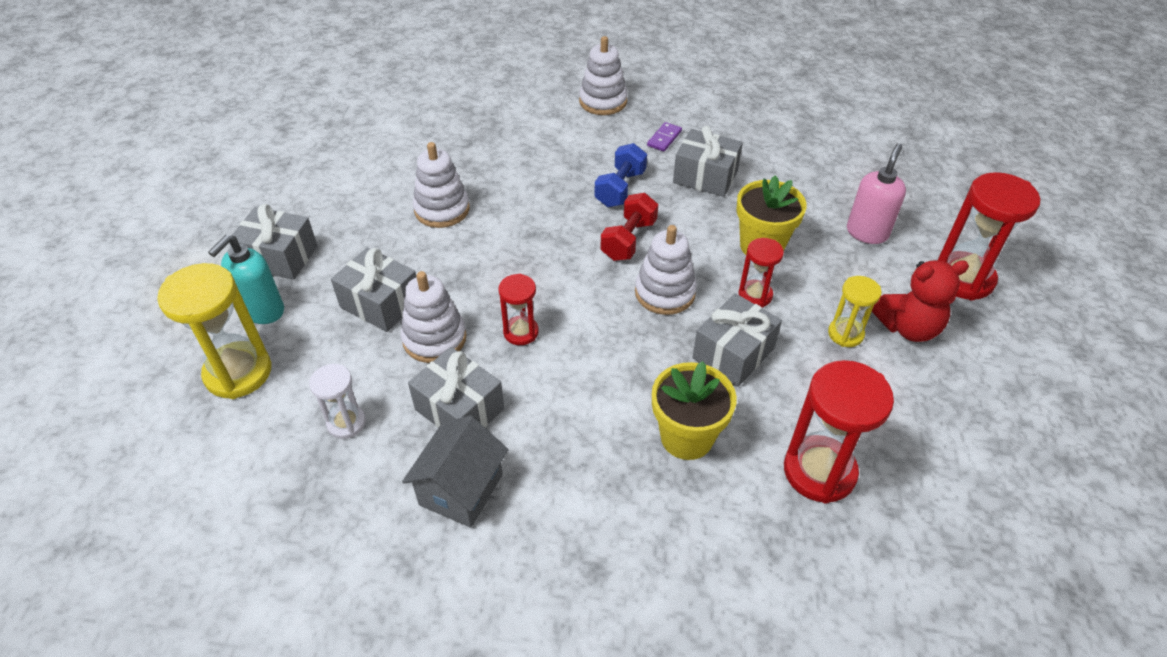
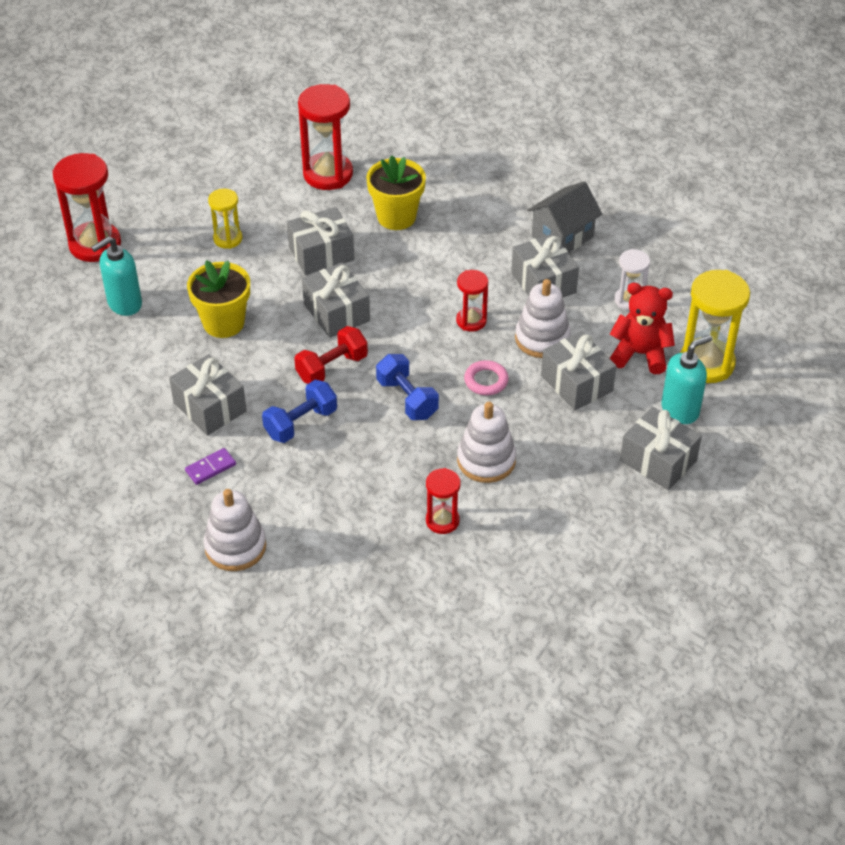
camera: 155 degrees left, 0 degrees up
white stacking toy [635,225,697,315] -> grey gift [302,262,370,338]
red hourglass [738,238,784,307] -> red hourglass moved to [426,468,461,534]
pink soap dispenser [847,144,906,244] -> turquoise soap dispenser [91,236,142,316]
red teddy bear [872,260,969,342] -> red teddy bear moved to [610,283,675,374]
none -> blue dumbbell [376,354,439,420]
none -> pink ring [464,360,509,395]

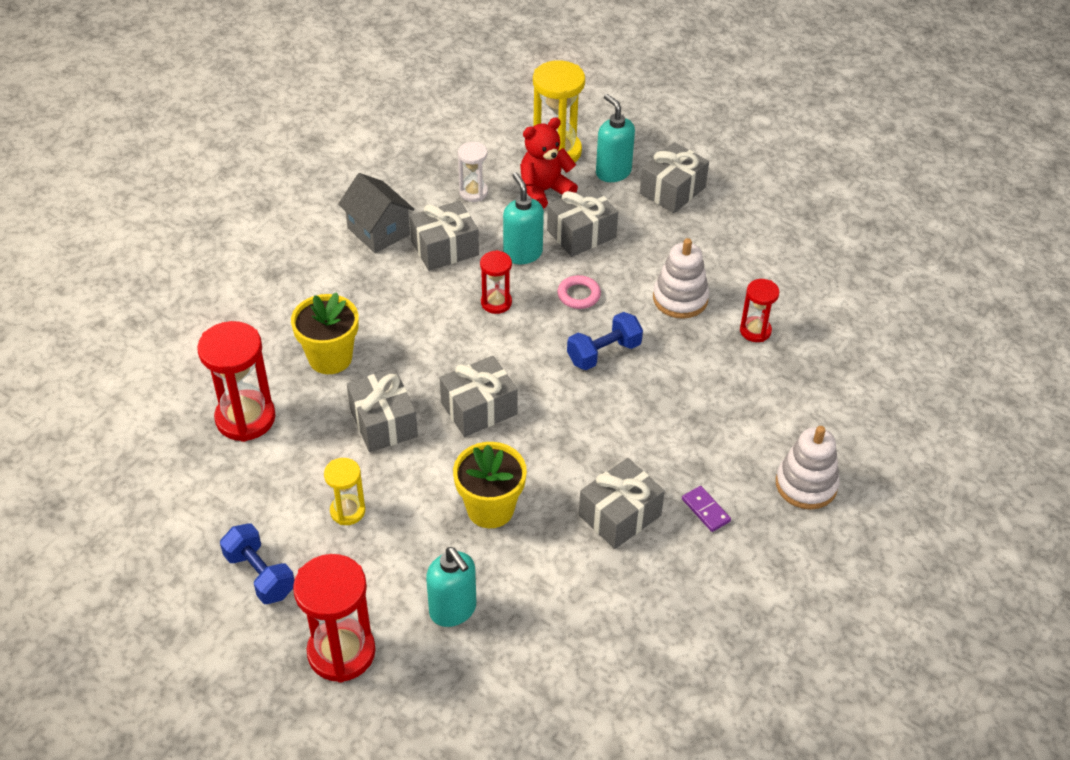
camera: 90 degrees left, 0 degrees up
blue dumbbell [262,380,337,443] -> blue dumbbell moved to [220,524,294,604]
red dumbbell [294,326,368,384] -> none
white stacking toy [515,279,571,358] -> turquoise soap dispenser [503,173,544,264]
red teddy bear [610,283,675,374] -> red teddy bear turned 45 degrees clockwise [520,117,578,209]

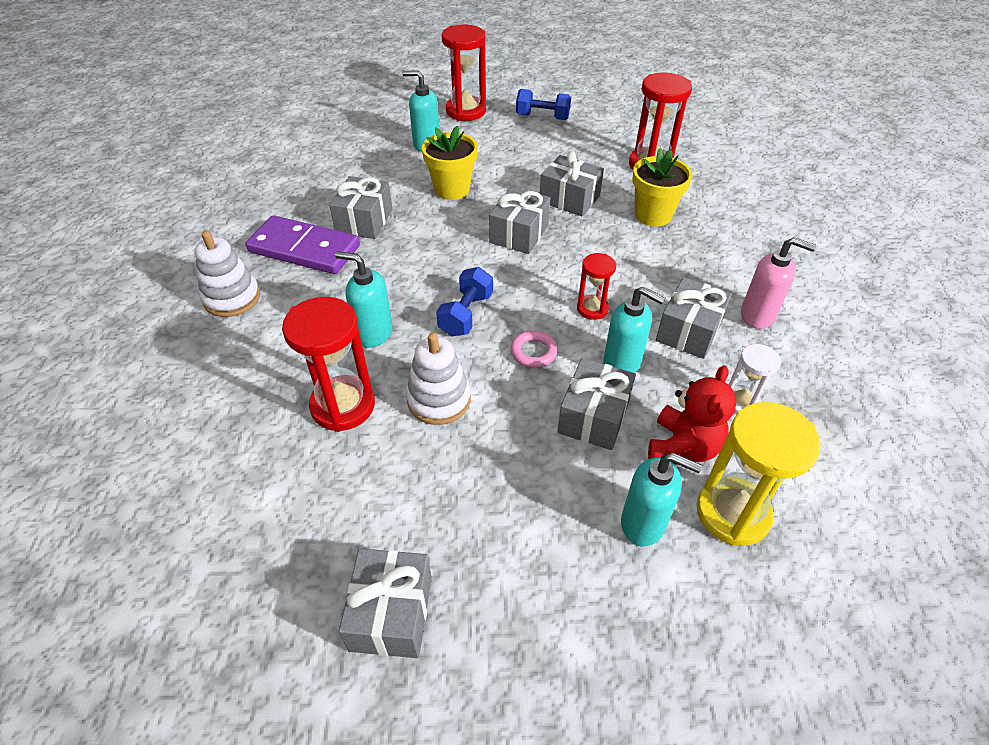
camera: 145 degrees right, 0 degrees up
yellow hourglass [324,458,365,525] -> none
grey house [338,173,415,253] -> pink soap dispenser [741,237,816,329]
grey gift [640,142,709,213] -> grey gift moved to [339,548,432,658]
purple domino [682,486,731,532] -> purple domino [246,215,360,274], size x2.49
red hourglass [740,279,779,342] -> red hourglass [282,297,375,432], size x1.78
none -> turquoise soap dispenser [335,251,393,348]

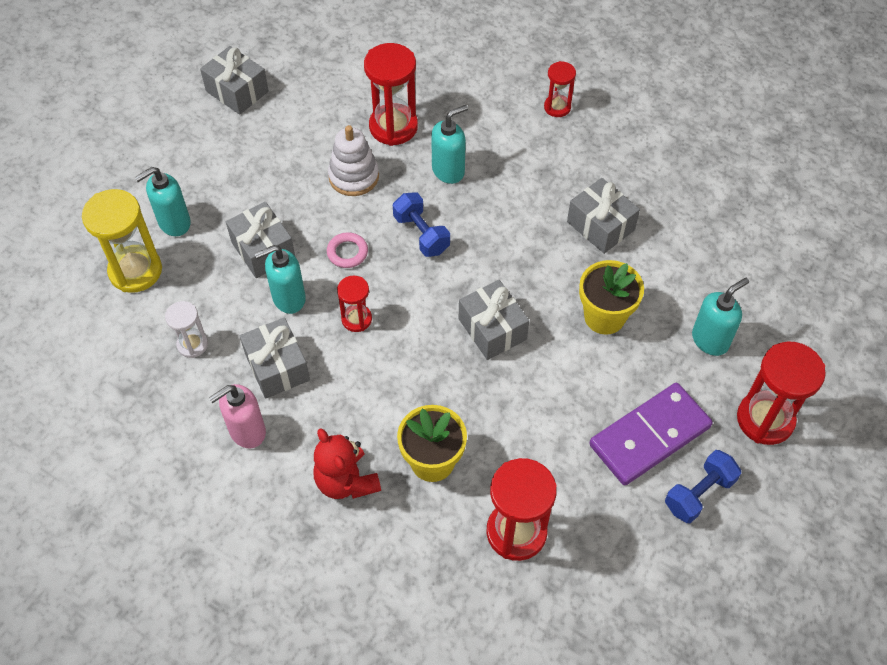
camera: 125 degrees right, 10 degrees up
white stacking toy [194,231,260,317] -> red hourglass [544,61,576,117]
purple domino [246,215,360,274] -> purple domino moved to [589,383,713,485]
grey gift [540,151,604,216] -> none
red teddy bear [648,365,736,464] -> red teddy bear moved to [313,428,381,499]

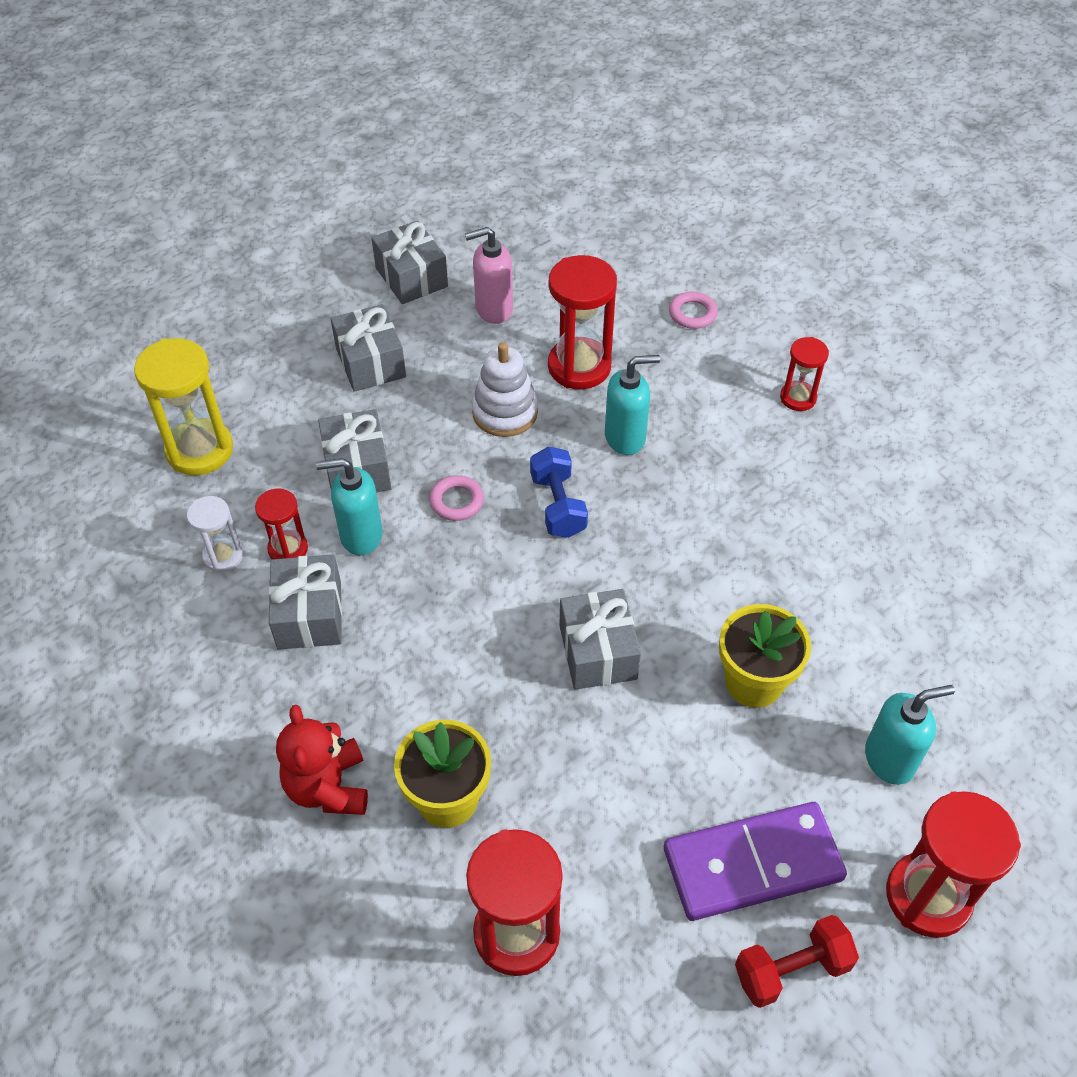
camera: 20 degrees right, 5 degrees down
turquoise soap dispenser [135,167,191,236] -> none
pink soap dispenser [209,384,266,448] -> pink soap dispenser moved to [465,227,513,324]
red hourglass [337,276,372,332] -> red hourglass moved to [255,489,308,559]
grey gift [567,178,640,254] -> grey gift moved to [331,304,406,392]
blue dumbbell [665,450,741,523] -> red dumbbell [735,915,859,1008]
none -> pink ring [669,292,718,329]

